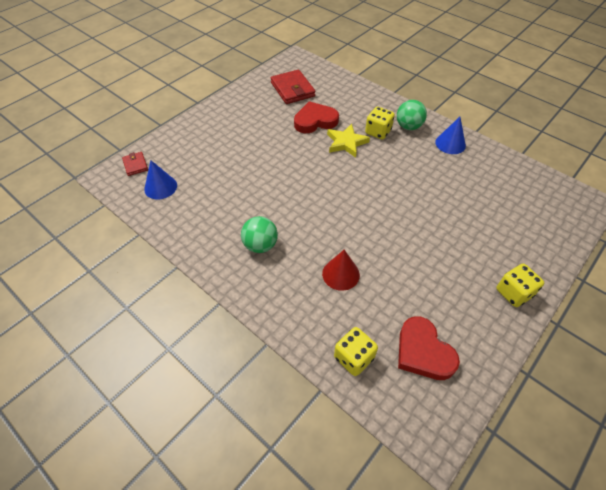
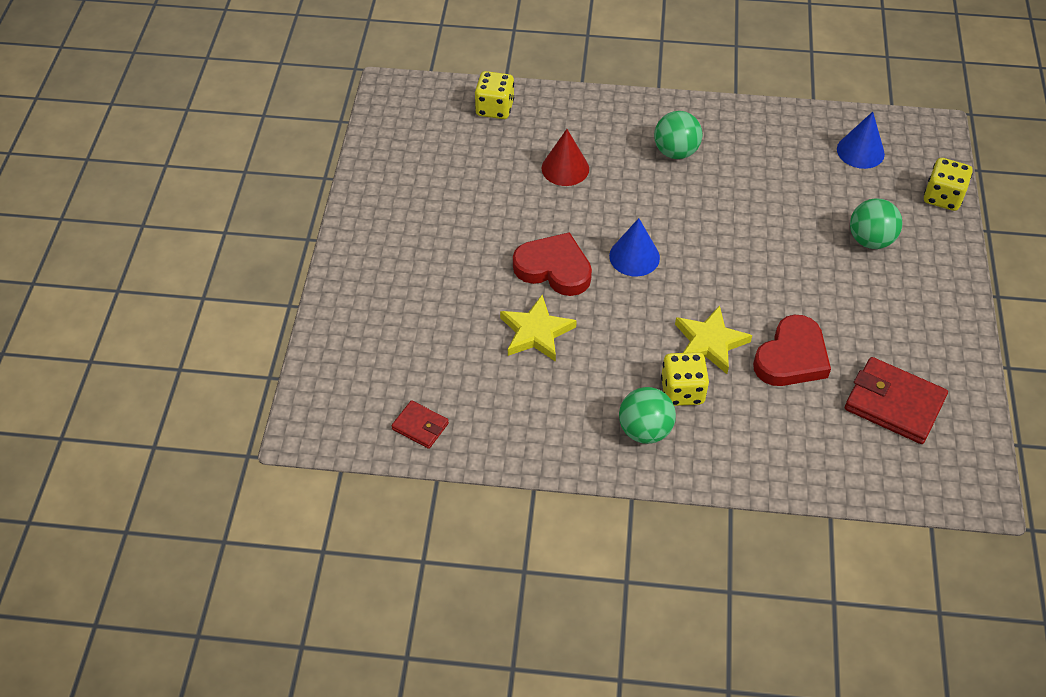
camera: 145 degrees right, 0 degrees up
red wallet [122,152,148,176] -> red wallet moved to [391,400,449,449]
red heart [398,316,460,380] -> red heart moved to [513,232,592,296]
blue cone [435,117,466,154] -> blue cone moved to [609,218,660,276]
yellow dice [496,264,544,307] -> yellow dice moved to [924,158,973,211]
none -> yellow star [500,295,577,362]
none -> green ball [850,198,902,249]

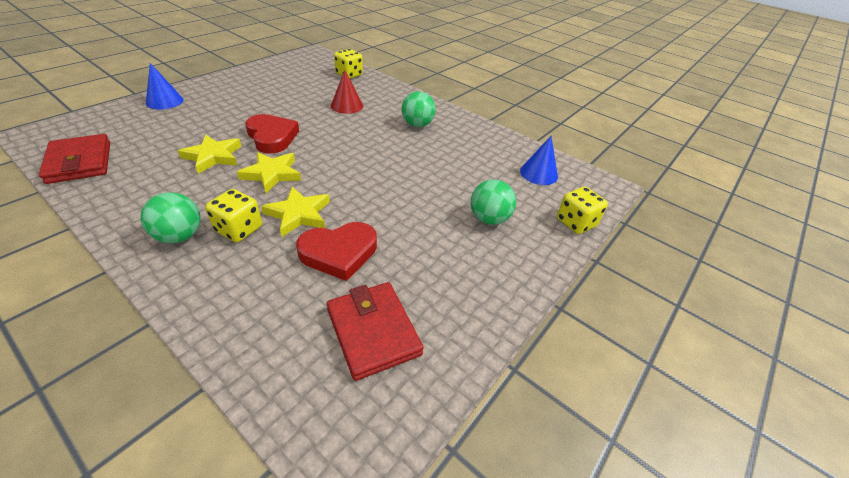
camera: 30 degrees right, 10 degrees down
red wallet [391,400,449,449] -> red wallet [39,134,110,184], size x1.85
blue cone [609,218,660,276] -> blue cone moved to [146,63,183,110]
none -> yellow star [237,152,301,193]

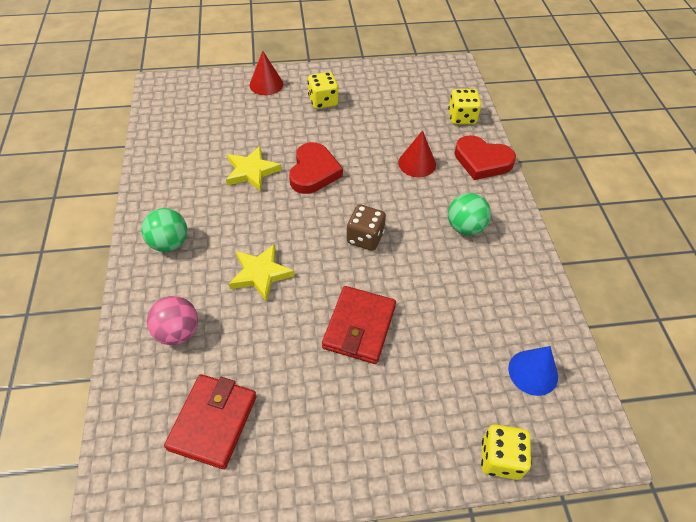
camera: 45 degrees right, 10 degrees up
red wallet [39,134,110,184] -> red wallet moved to [322,286,396,364]
blue cone [146,63,183,110] -> red cone [250,51,283,95]
yellow dice [205,189,262,242] -> yellow dice moved to [308,72,338,109]
yellow star [237,152,301,193] -> none
red heart [296,222,377,281] -> red heart moved to [455,135,516,180]
green ball [471,180,516,225] -> none
none -> pink ball [147,296,198,345]
none -> brown dice [347,204,386,251]

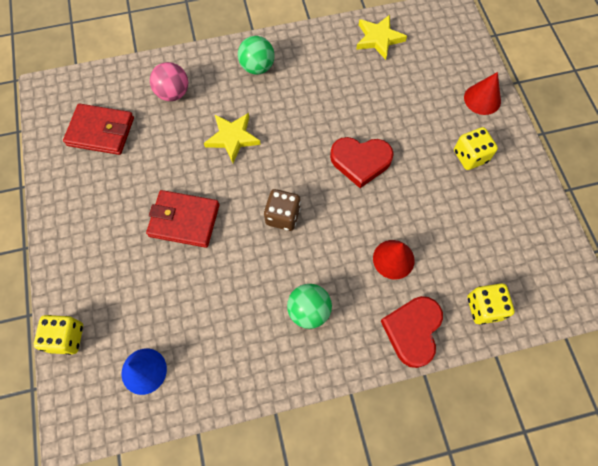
camera: 85 degrees right, 15 degrees up
yellow star [226,146,281,192] -> yellow star moved to [356,15,407,60]

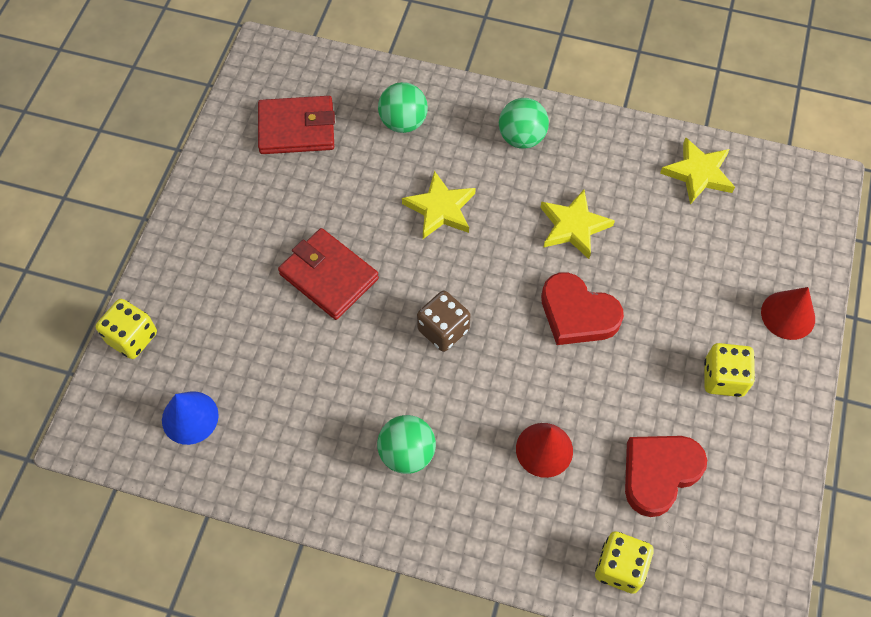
camera: 30 degrees right, 5 degrees down
red wallet [63,104,134,155] -> red wallet turned 45 degrees counterclockwise [258,96,335,154]
pink ball [150,62,188,101] -> green ball [378,82,428,133]
red heart [381,296,443,368] -> red heart moved to [625,436,707,517]
none -> yellow star [540,190,615,259]

